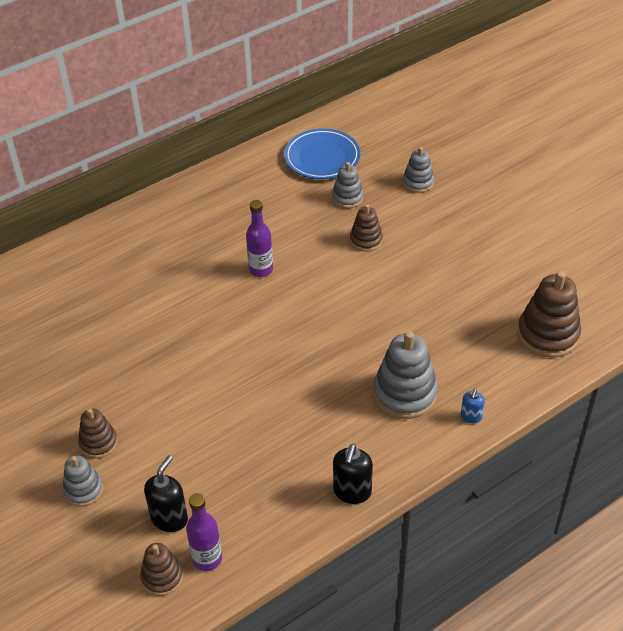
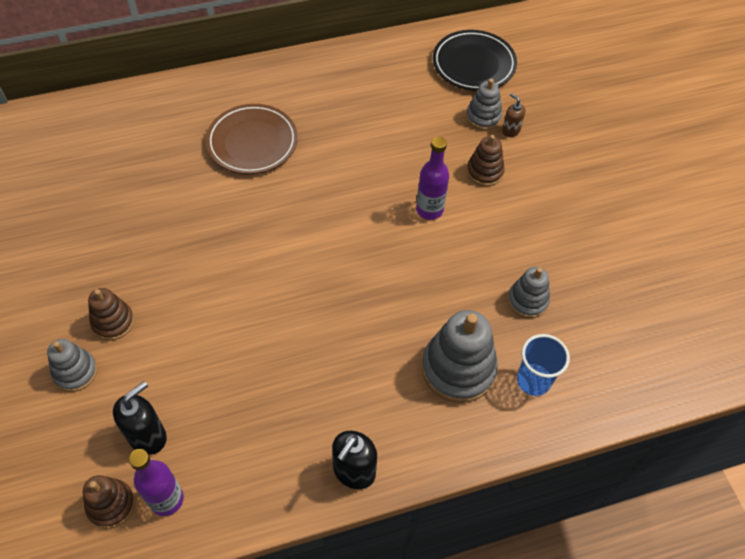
camera: 15 degrees right, 10 degrees up
purple bottle [246,200,273,277] -> purple bottle moved to [416,137,449,220]
blue plate [284,129,360,179] -> black plate [433,30,517,91]
grey stacking toy [403,147,434,193] -> grey stacking toy moved to [508,267,550,318]
blue soap dispenser [461,388,485,423] -> none
brown stacking toy [517,271,581,358] -> none
none -> brown plate [206,104,298,174]
none -> brown soap dispenser [502,93,525,137]
none -> blue cup [517,334,570,396]

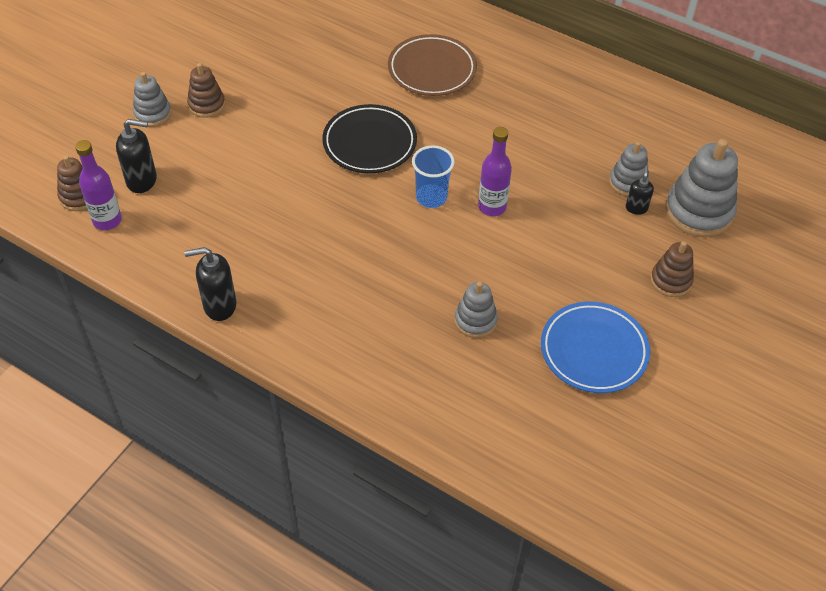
camera: 50 degrees right, 5 degrees down
grey stacking toy [422,310,498,403] -> grey stacking toy moved to [665,139,738,237]
black plate [433,30,517,91] -> black plate moved to [322,104,417,173]
brown stacking toy [467,135,505,186] -> brown stacking toy moved to [651,241,694,297]
brown soap dispenser [502,93,525,137] -> black soap dispenser [626,166,654,215]
blue cup [517,334,570,396] -> blue cup moved to [412,145,455,208]
none -> blue plate [541,302,650,393]

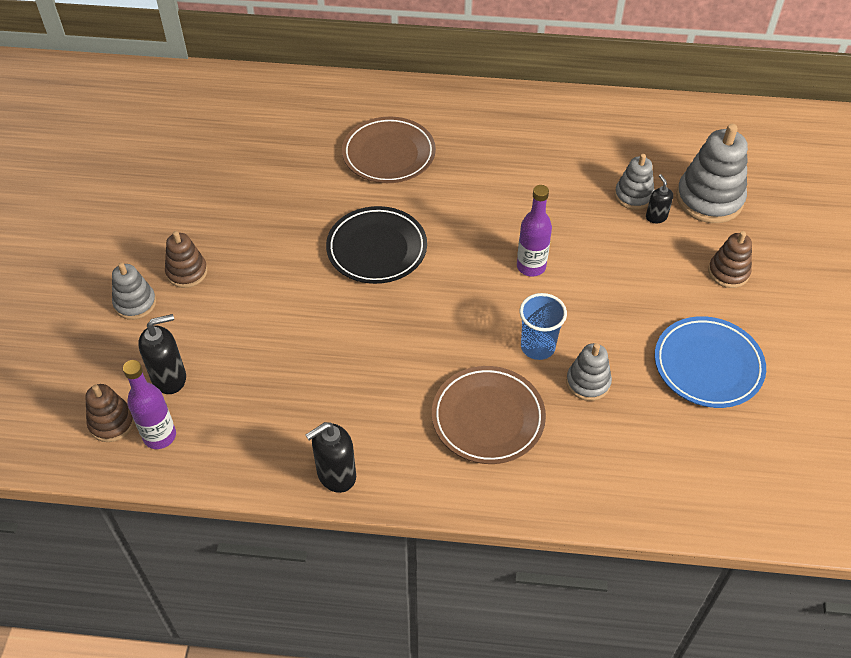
camera: 25 degrees left, 0 degrees up
blue cup [412,145,455,208] -> blue cup moved to [520,293,567,360]
none -> brown plate [432,366,546,464]

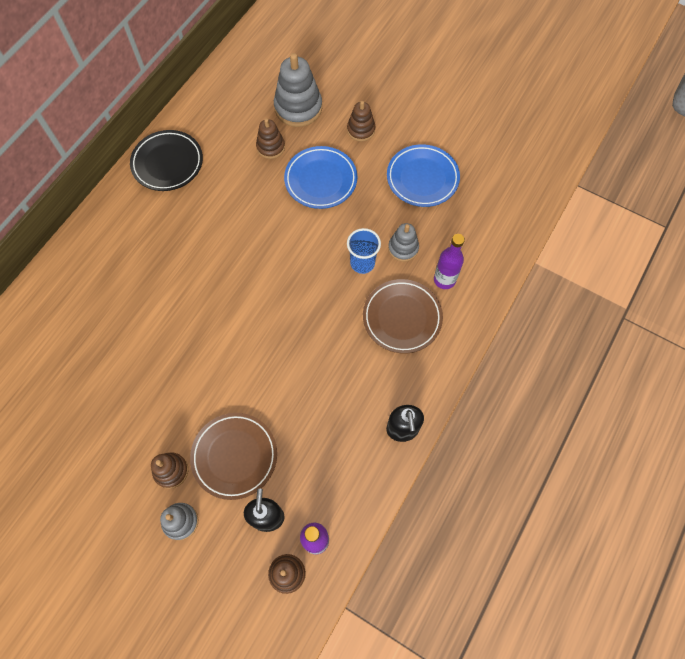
camera: 65 degrees left, 15 degrees up
black plate [326,206,427,284] -> black plate moved to [130,130,203,191]
brown plate [342,117,436,183] -> brown plate moved to [190,413,277,500]
purple bottle [517,185,552,277] -> purple bottle moved to [434,234,465,289]
grey stacking toy [615,154,654,210] -> brown stacking toy [256,119,285,159]
black soap dispenser [646,174,673,223] -> none
none -> blue plate [284,146,357,209]

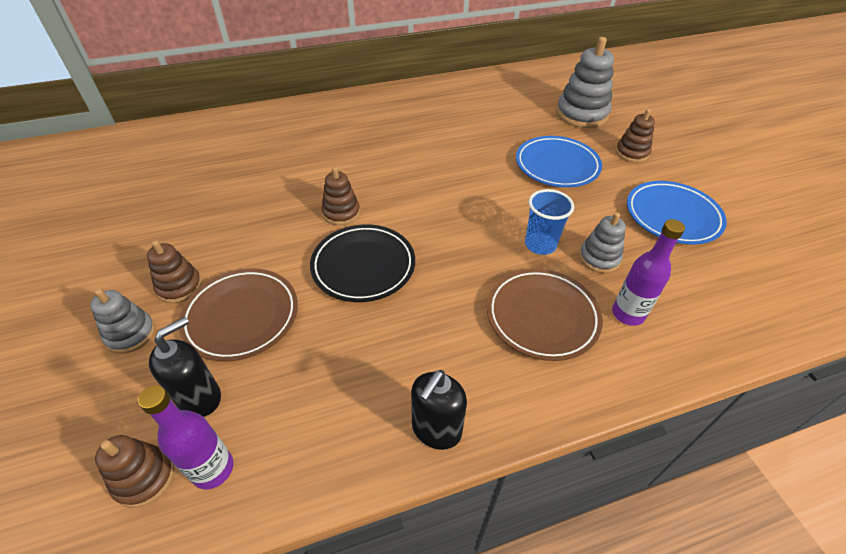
camera: 40 degrees right, 20 degrees down
black plate [130,130,203,191] -> black plate moved to [310,224,415,302]
brown stacking toy [256,119,285,159] -> brown stacking toy moved to [321,167,360,225]

